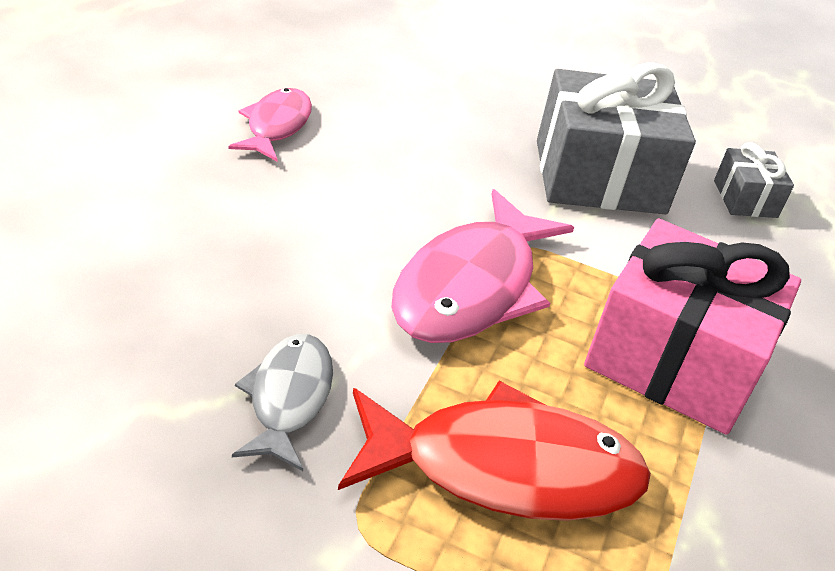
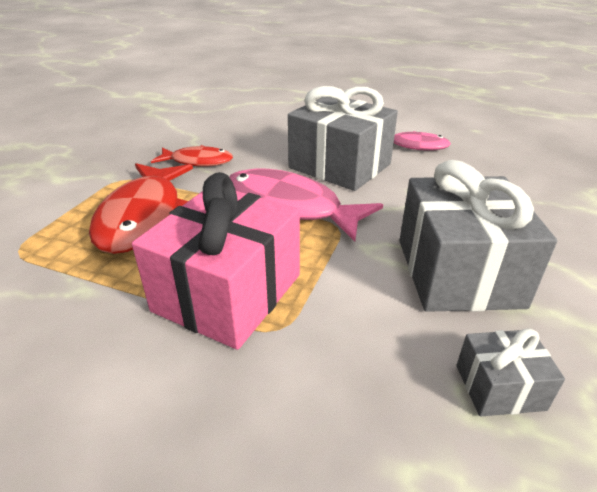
camera: 95 degrees right, 5 degrees down
grey fish [232,334,333,471] -> red fish [151,145,233,166]
none -> grey gift [288,86,398,191]

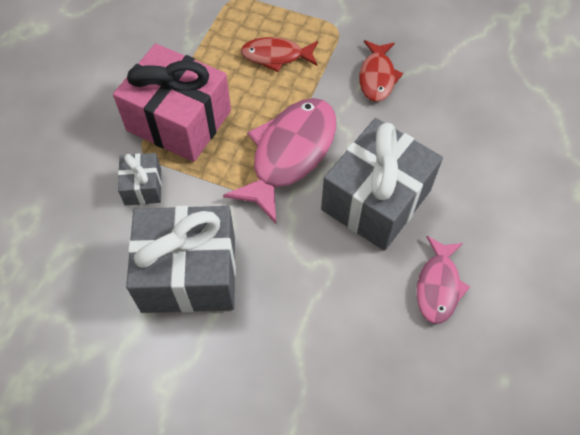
camera: 90 degrees right, 25 degrees up
red fish [89,163,193,254] -> red fish [241,37,318,72], size x0.57
grey gift [456,328,565,416] -> grey gift moved to [118,153,162,206]

